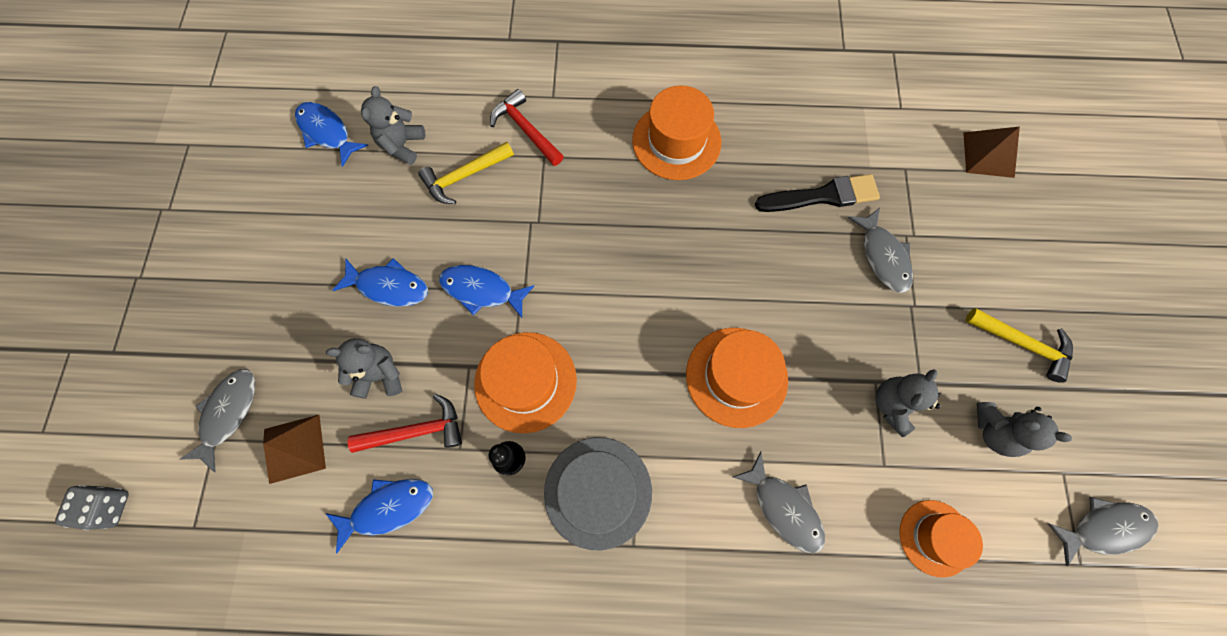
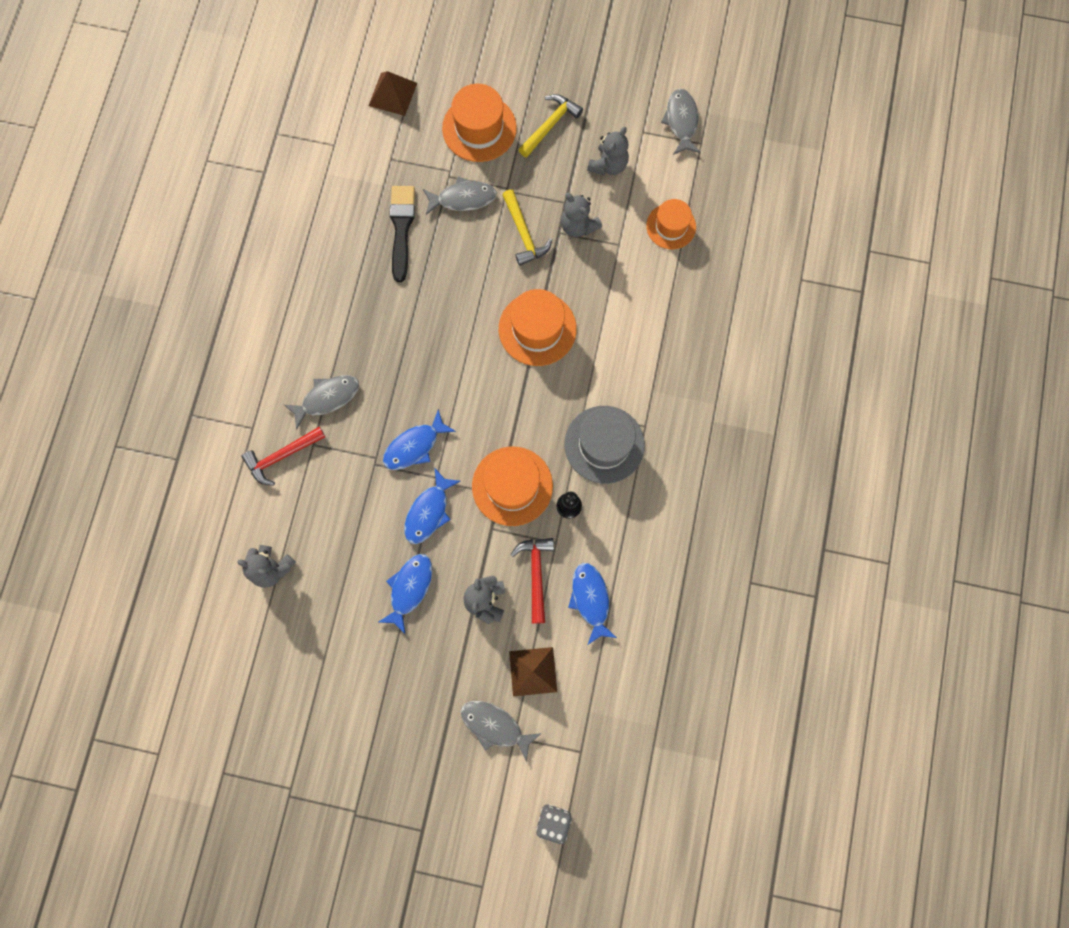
camera: 80 degrees left, 5 degrees up
blue fish [295,102,368,167] -> blue fish moved to [383,409,456,470]
yellow hammer [418,142,514,204] -> yellow hammer moved to [502,189,552,266]
orange hat [632,85,721,180] -> orange hat moved to [442,84,517,162]
grey fish [733,451,825,553] -> grey fish moved to [284,375,359,430]

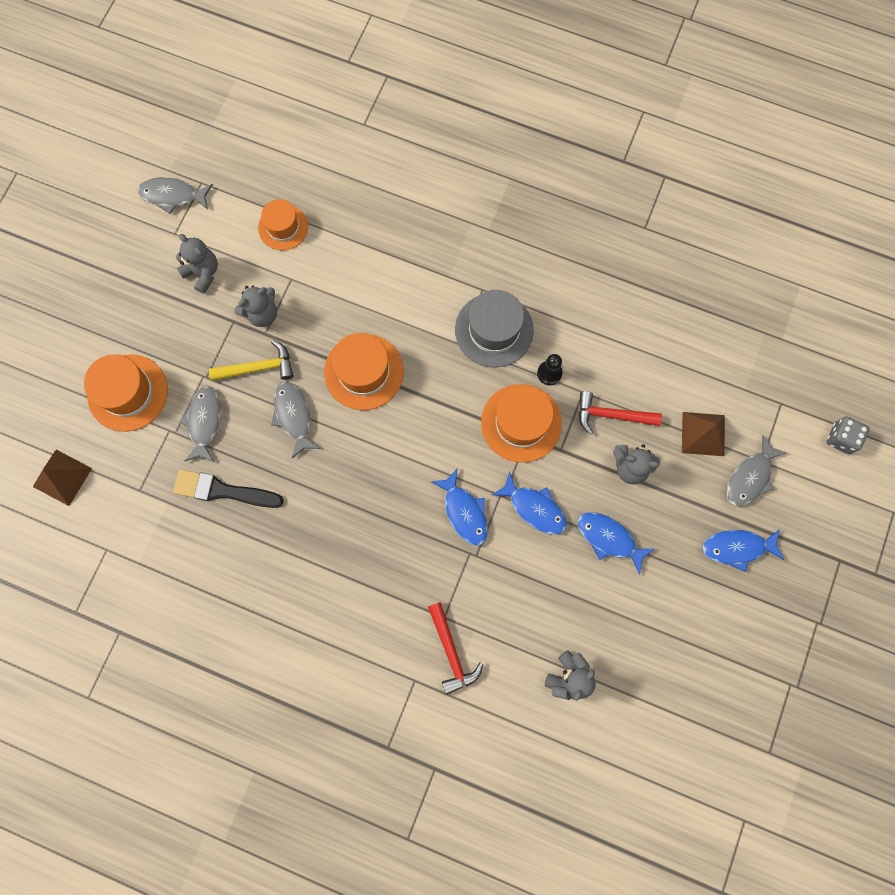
camera: 80 degrees left, 0 degrees up
grey fish [284,375,359,430] -> grey fish moved to [271,382,320,458]
yellow hammer [518,94,583,158] -> none
blue fish [568,563,617,645] -> blue fish moved to [702,529,784,572]

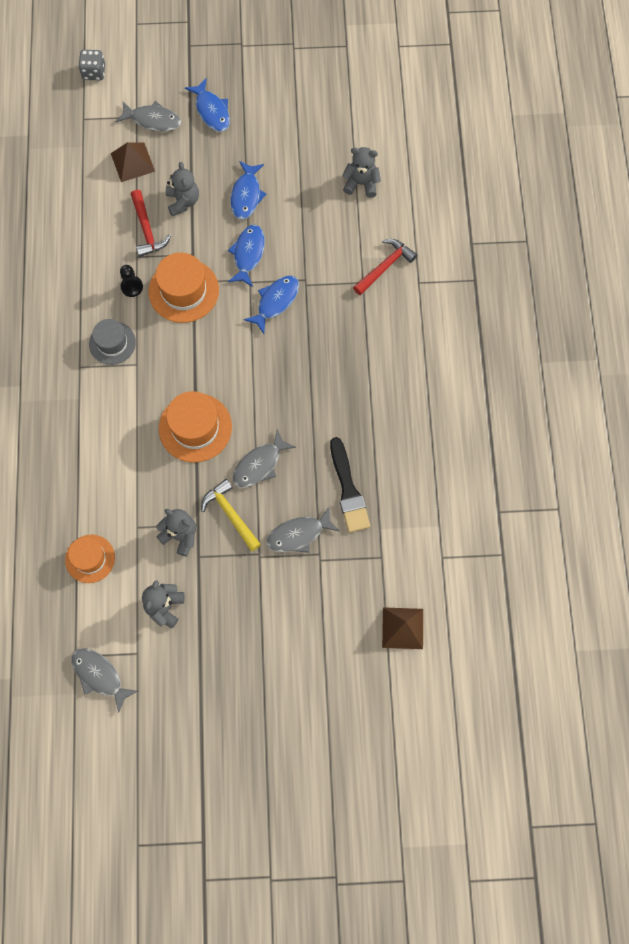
camera: 115 degrees left, 5 degrees down
orange hat [84,354,168,432] -> none
grey fish [138,177,213,214] -> grey fish turned 150 degrees clockwise [72,648,138,713]
grey hat [455,290,534,367] -> grey hat [89,319,136,365], size x0.65

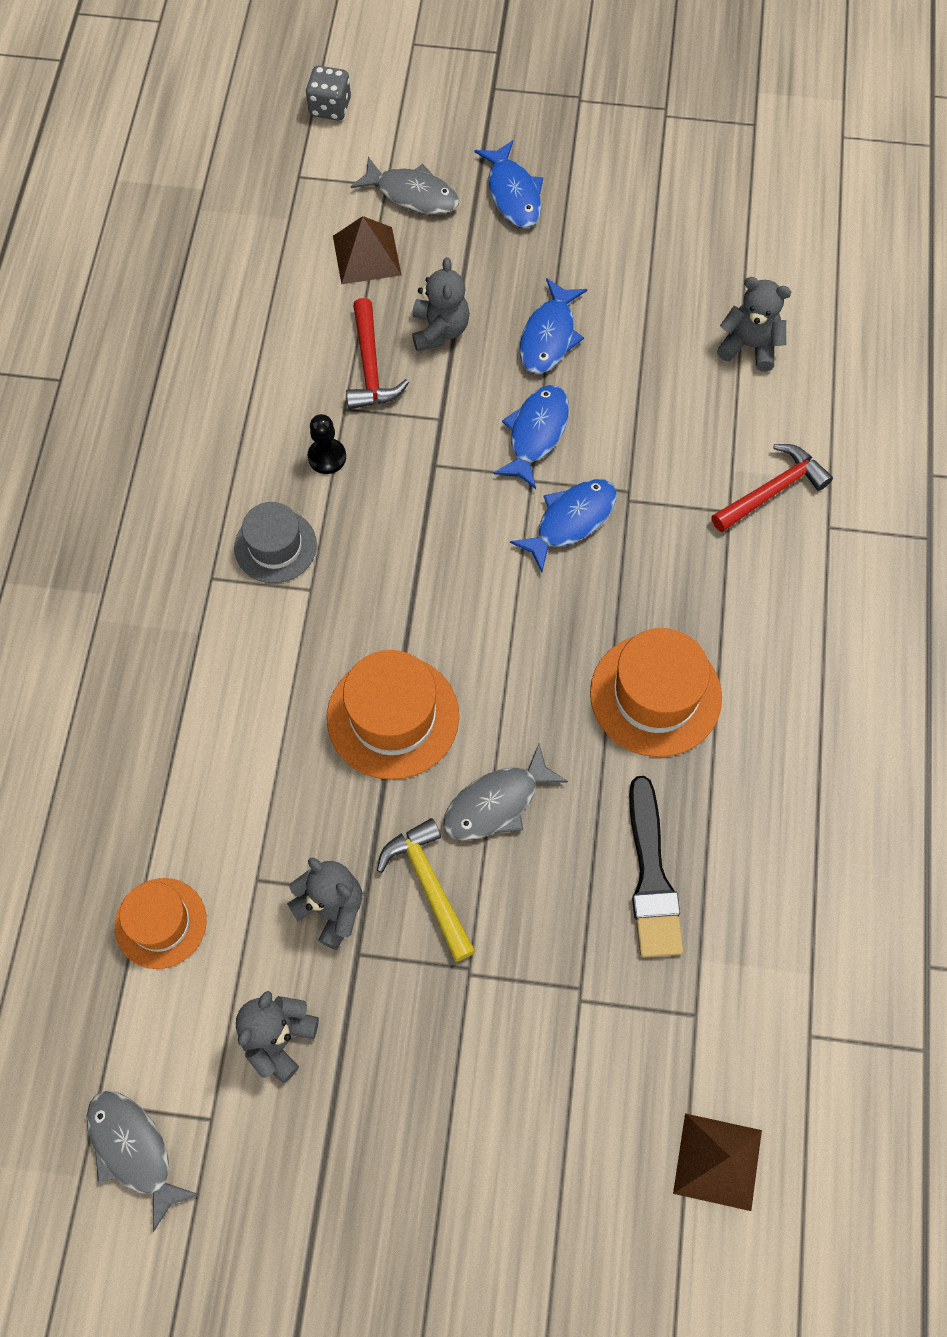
camera: 10 degrees right, 5 degrees down
orange hat [149,253,219,323] -> orange hat moved to [590,628,722,757]
grey fish [267,507,339,553] -> none

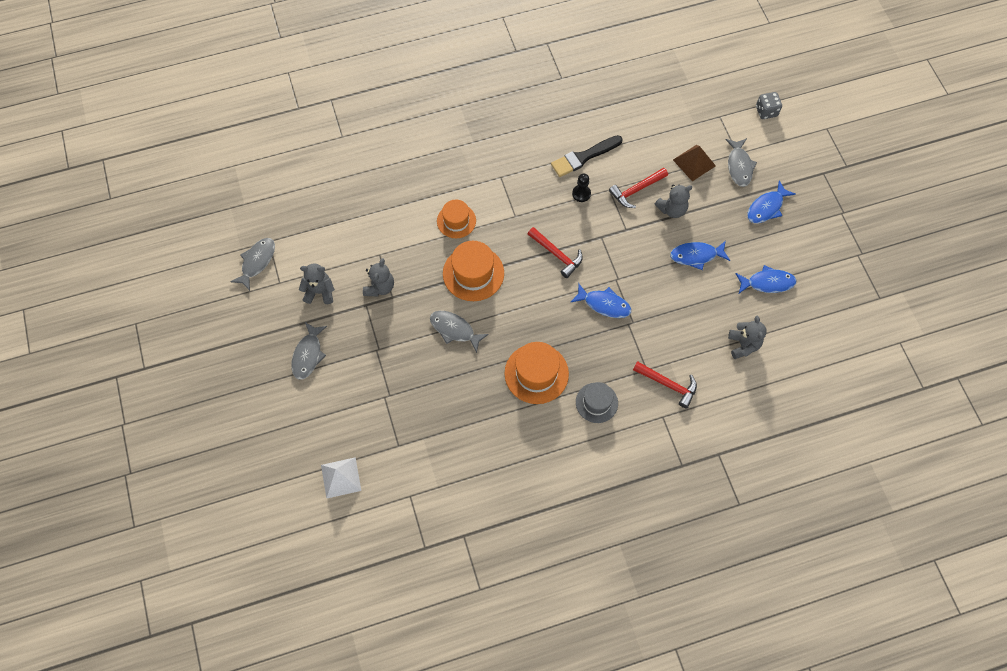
camera: 65 degrees right, 0 degrees up
orange hat [115,878,207,969] -> orange hat moved to [437,199,476,238]
grey hat [234,502,317,583] -> grey hat moved to [576,382,618,423]
yellow hammer [377,818,476,962] -> none
blue fish [494,385,569,489] -> blue fish moved to [735,265,797,293]
black brush [629,776,683,958] -> black brush moved to [551,135,623,177]
brown pyramid [673,1113,762,1211] -> white pyramid [321,457,361,499]
none -> grey fish [291,322,327,380]
none -> red hammer [528,227,583,278]

